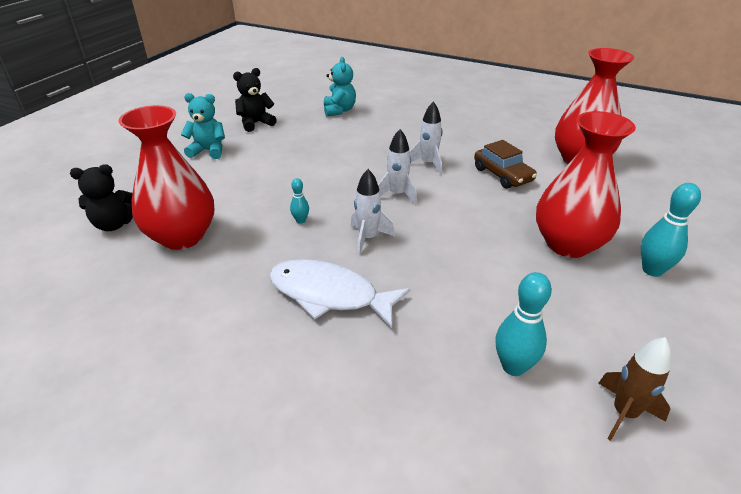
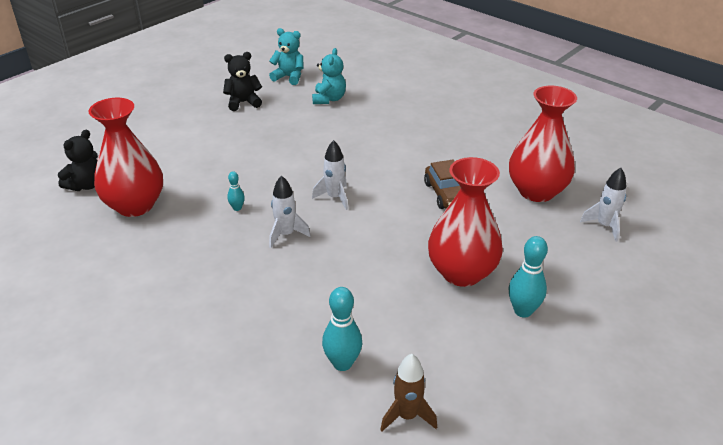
camera: 15 degrees right, 0 degrees up
black teddy bear [70,164,133,231] -> black teddy bear turned 60 degrees counterclockwise [58,130,98,191]
turquoise teddy bear [181,93,225,159] -> turquoise teddy bear moved to [269,28,304,85]
white fish [269,259,410,328] -> none
white rocket [410,101,442,174] -> white rocket moved to [580,168,626,242]

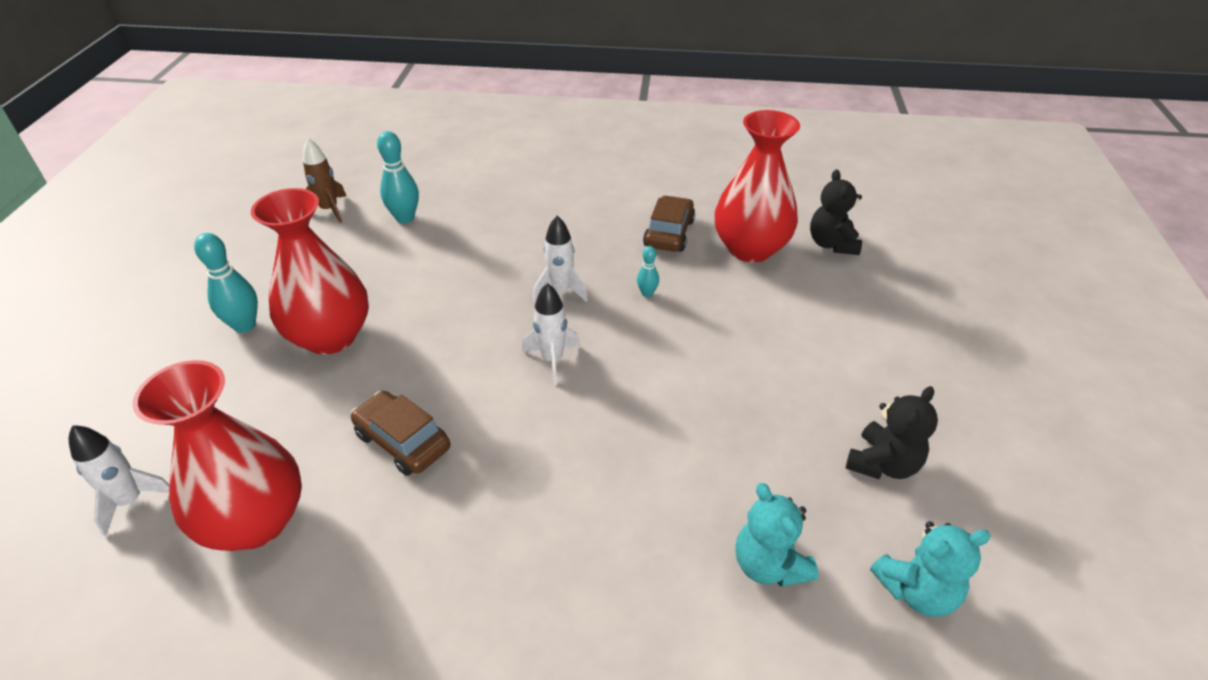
camera: 145 degrees right, 5 degrees up
none -> brown car [643,195,695,252]

